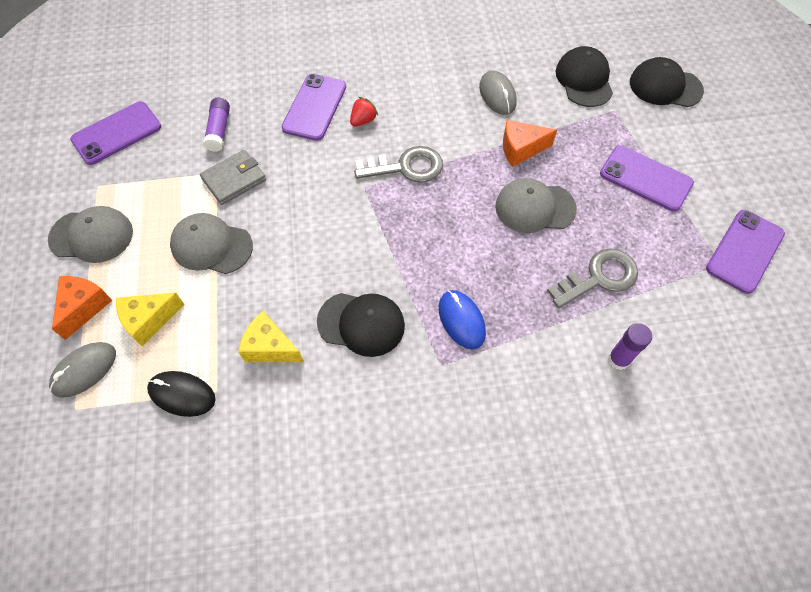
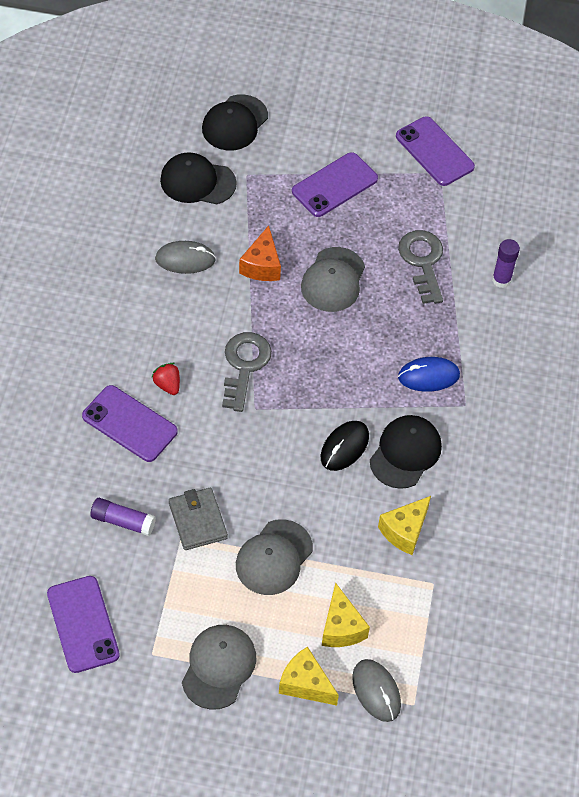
camera: 75 degrees left, 5 degrees down
orange cheese [52,276,113,340] -> yellow cheese [279,646,339,706]
black mouse [147,371,216,417] -> black mouse moved to [321,421,369,471]

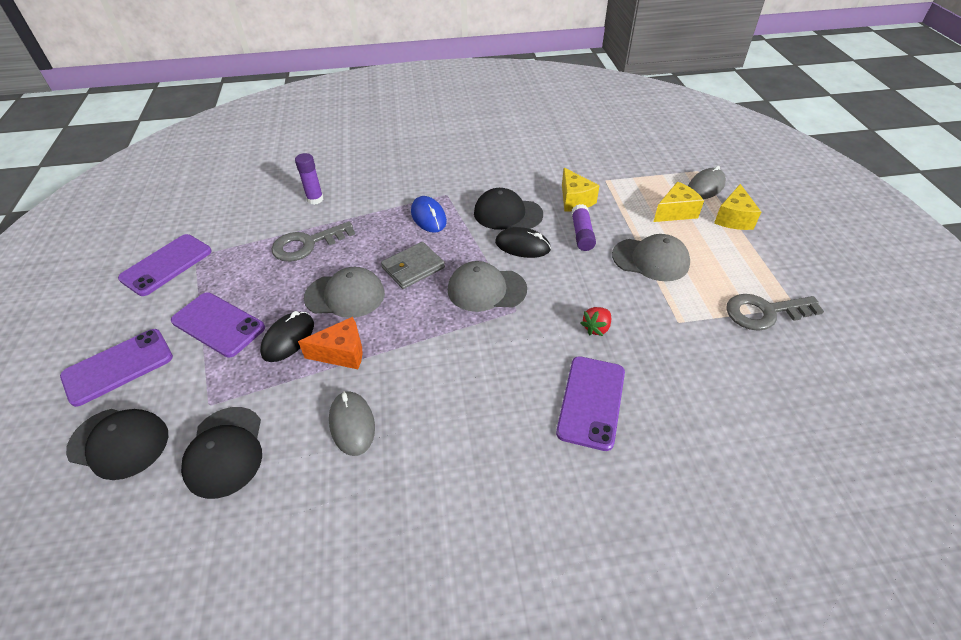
camera: 105 degrees left, 10 degrees down
purple phone [47,576,120,673] -> purple phone moved to [60,329,173,407]
purple glue stick [90,498,156,536] -> purple glue stick moved to [571,204,596,251]
red strawberry [151,363,180,395] -> red strawberry moved to [581,307,611,336]
grey wallet [169,488,228,550] -> grey wallet moved to [381,242,445,289]
grey cap [182,625,256,710] -> grey cap moved to [448,261,527,312]
grey key [222,332,272,412] -> grey key moved to [726,294,824,331]
yellow cheese [378,496,431,555] -> yellow cheese turned 45 degrees clockwise [562,168,600,212]
none -> black mouse [260,311,314,362]

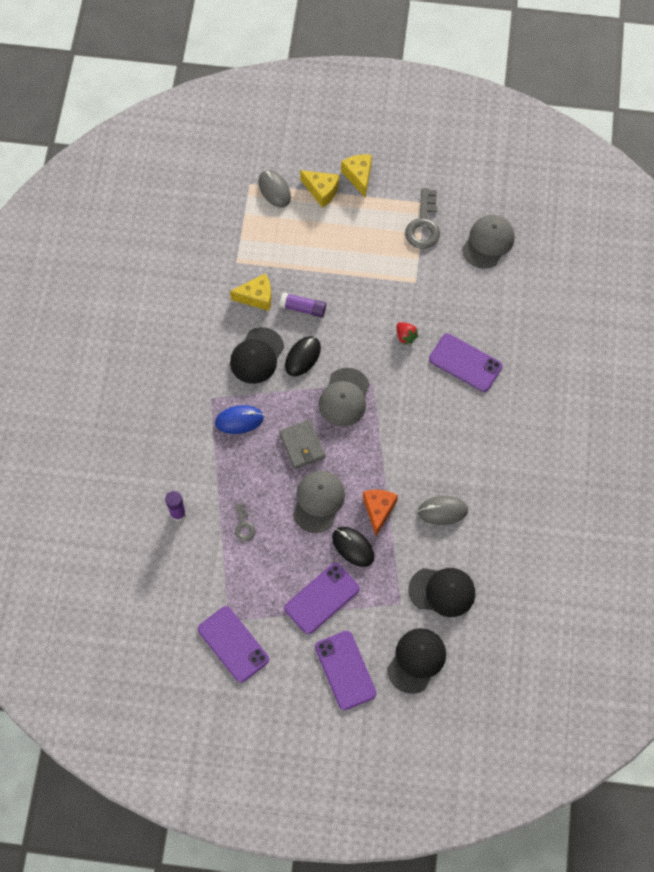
camera: 75 degrees left, 20 degrees up
grey key [271,221,355,262] -> grey key [235,503,255,541], size x0.54
grey cap [612,234,690,281] -> grey cap moved to [462,215,515,269]
yellow cheese [654,182,704,222] -> yellow cheese moved to [341,154,372,198]

